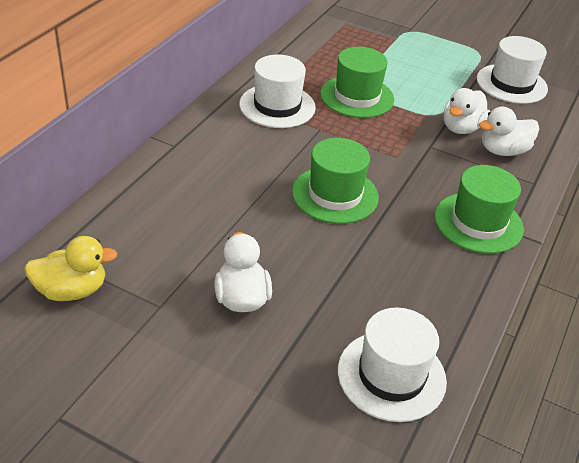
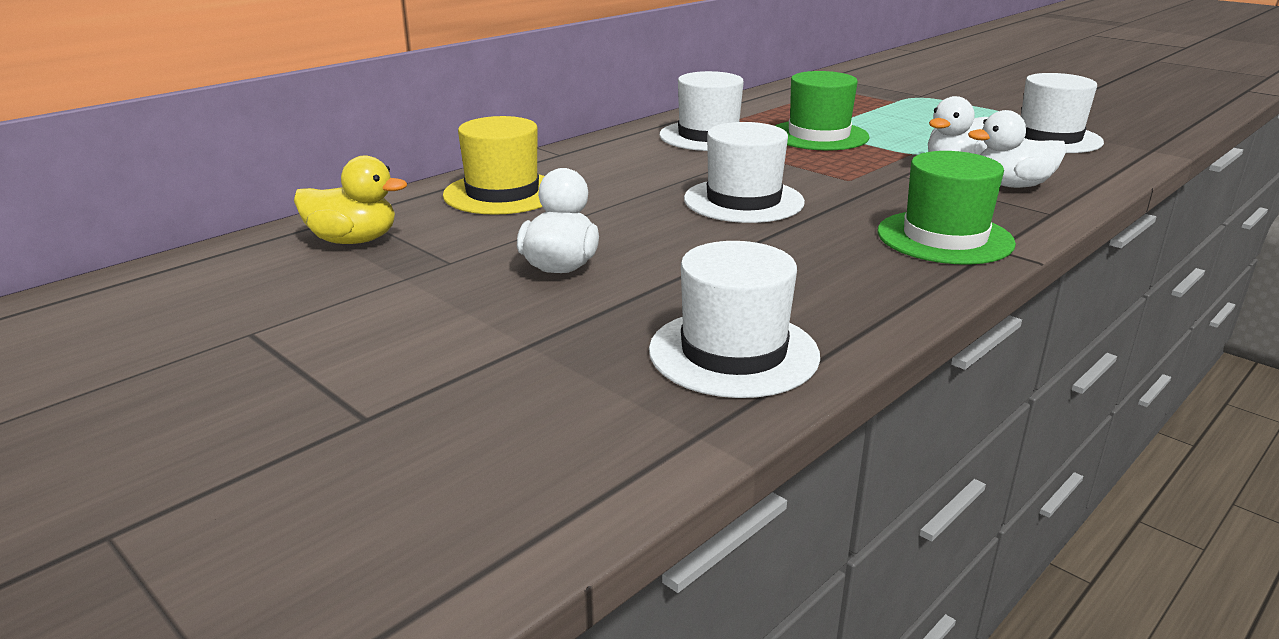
camera: 20 degrees right, 15 degrees down
green hat [292,138,379,224] -> white hat [684,122,805,223]
none -> yellow hat [443,116,545,215]

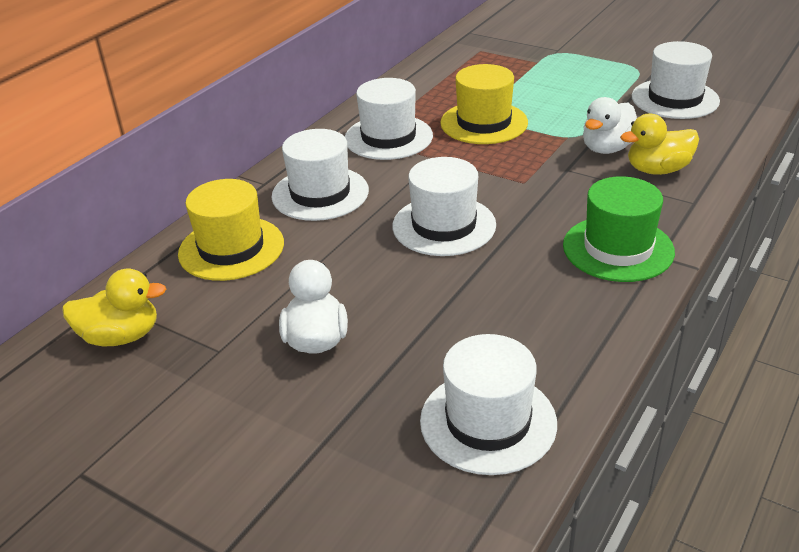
camera: 10 degrees left, 10 degrees up
green hat [775,71,870,151] -> yellow hat [440,64,528,144]
white duck [968,110,1067,188] -> yellow duck [620,114,699,175]
none -> white hat [272,129,369,221]

